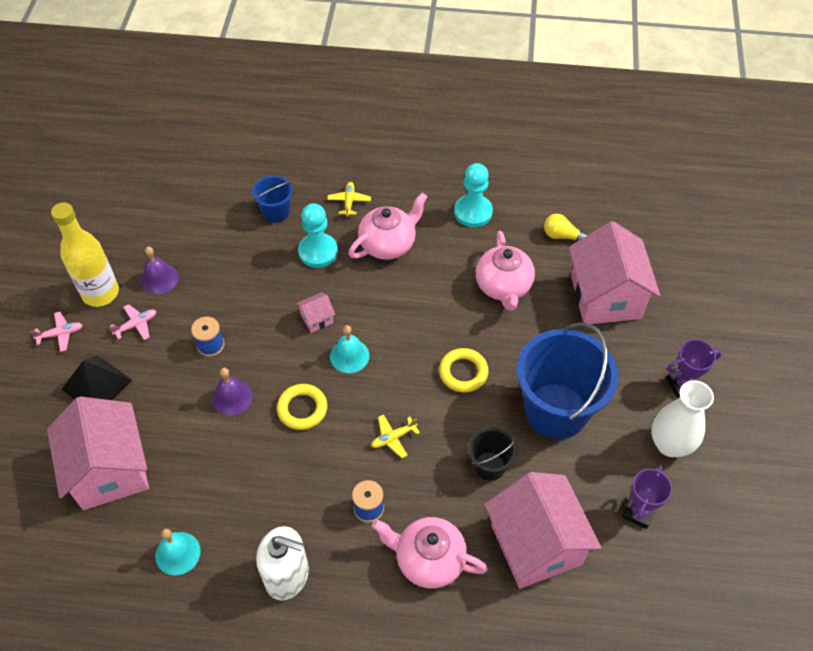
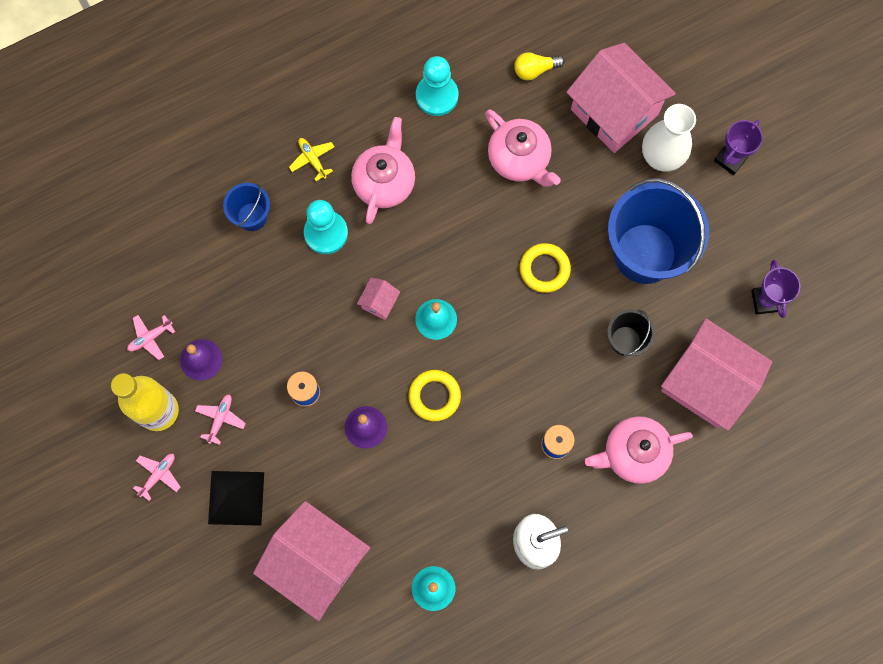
camera: 35 degrees left, 20 degrees up
yellow plane [371,415,420,458] -> none
white vase [651,380,714,457] -> white vase moved to [642,104,696,171]
none -> pink plane [127,315,175,360]

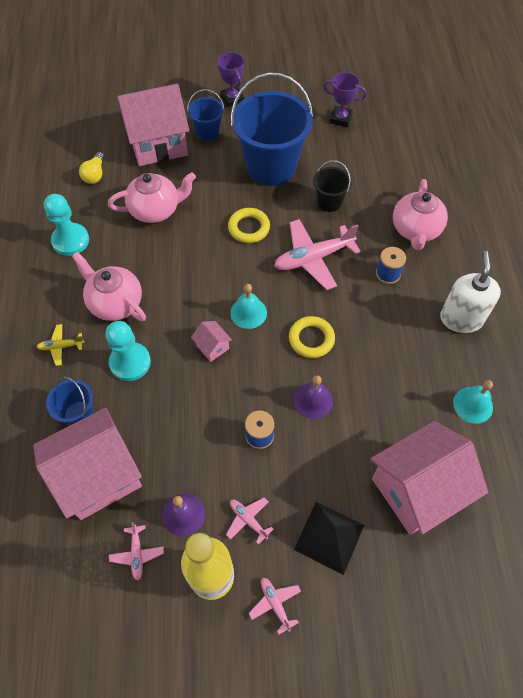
camera: 65 degrees left, 15 degrees down
white vase [642,104,696,171] -> blue bucket [187,89,224,141]
pink house [661,319,772,431] -> pink house moved to [33,408,142,520]
none -> pink plane [274,219,361,290]

